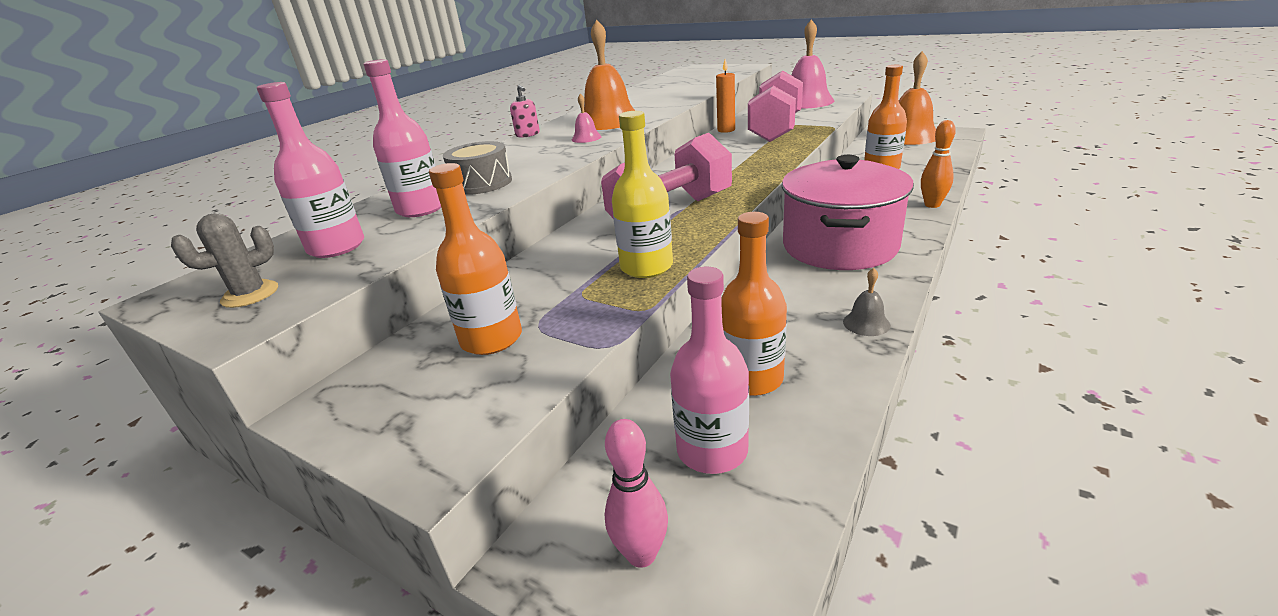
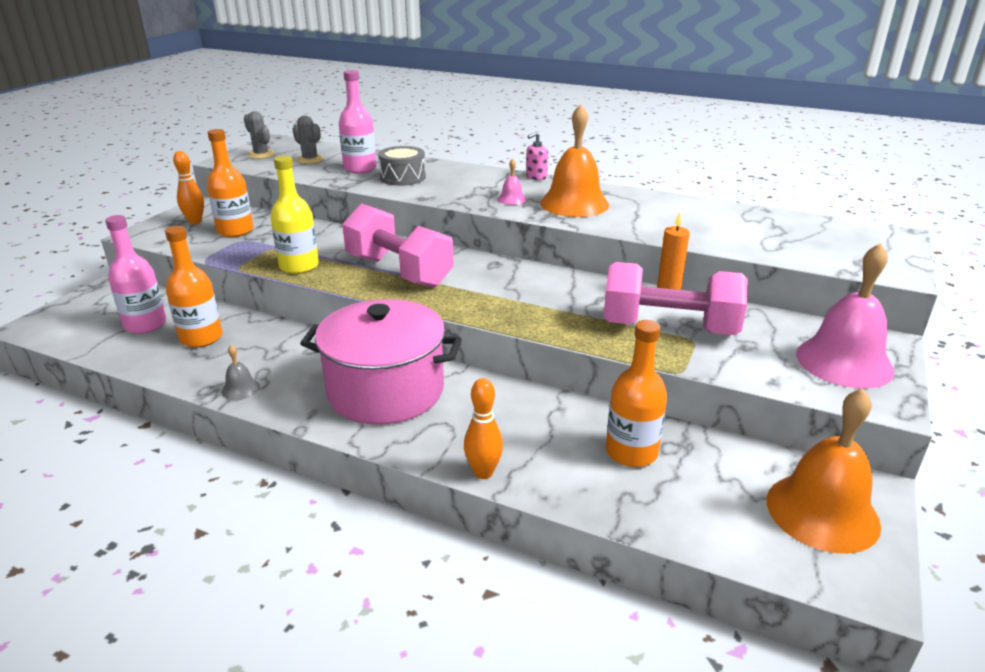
camera: 80 degrees right, 0 degrees up
pink bottle [257,82,364,258] -> grey cactus [293,116,324,164]
pink bowling pin [605,419,668,568] -> none
none -> orange bowling pin [173,151,204,224]

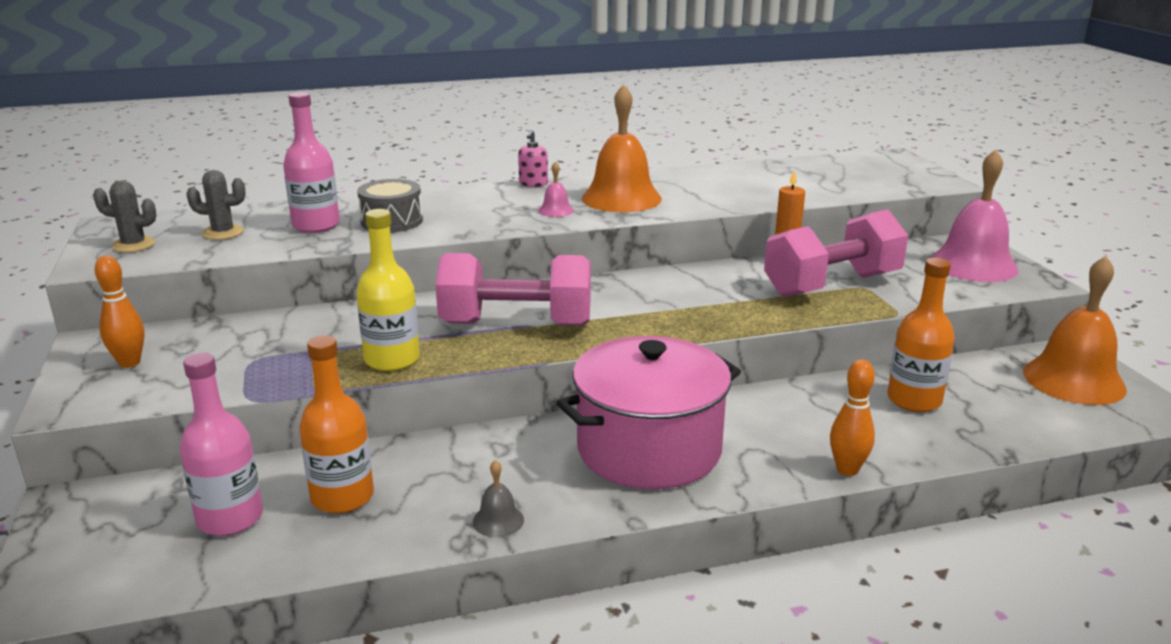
camera: 40 degrees left, 5 degrees down
orange bottle [207,129,254,237] -> none

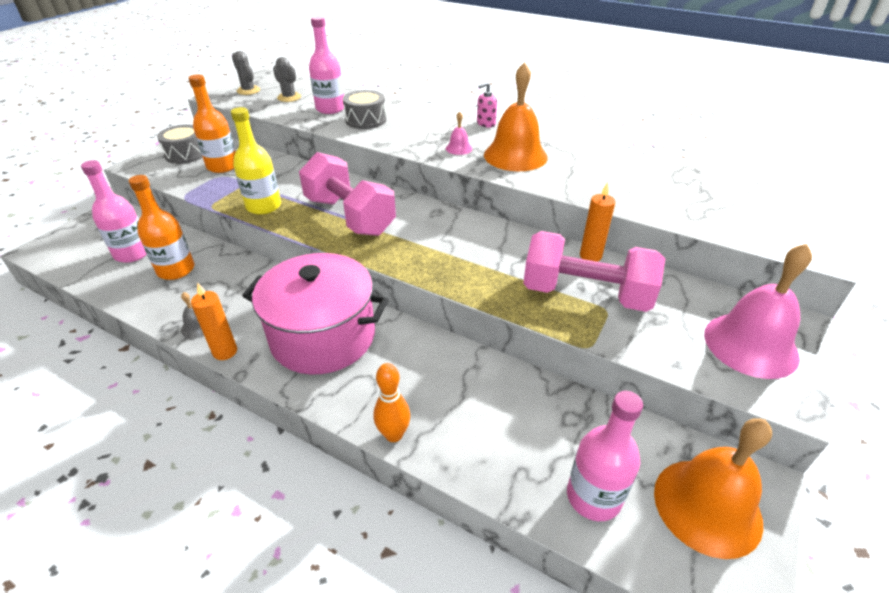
camera: 45 degrees right, 15 degrees up
orange bowling pin [94,255,145,368] -> grey drum [157,124,203,164]
orange bottle [887,258,955,412] -> orange bottle moved to [188,74,236,173]
none -> orange candle [191,282,237,360]
none -> pink bottle [567,391,643,521]

